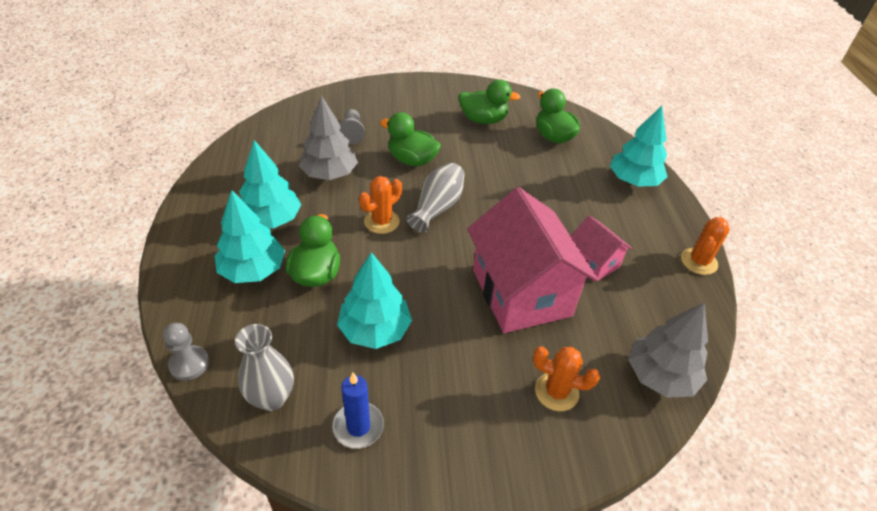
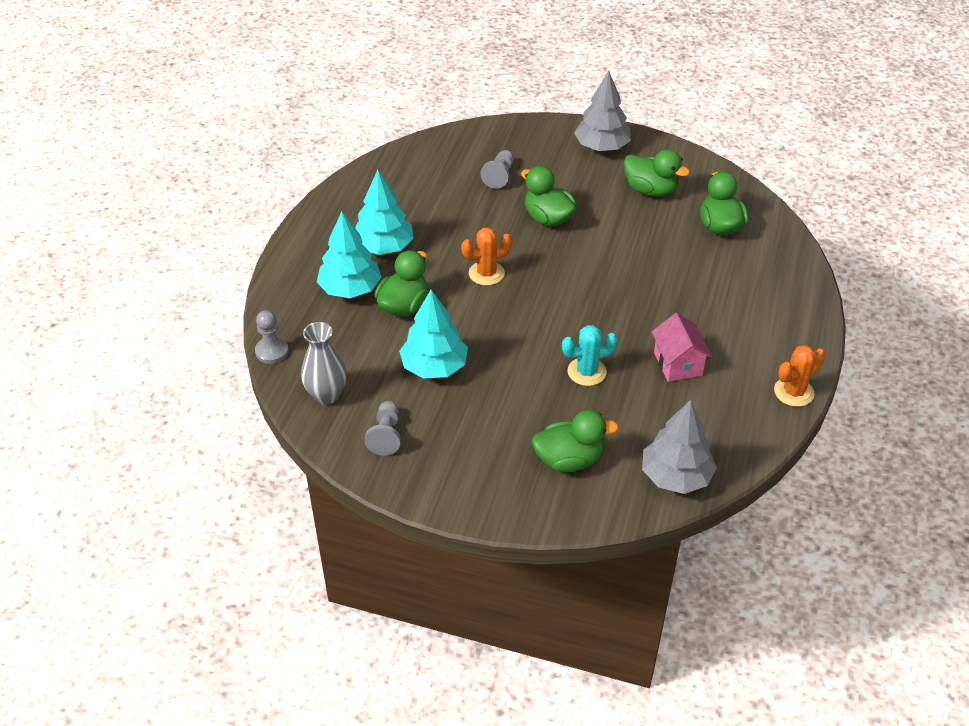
camera: 25 degrees right, 0 degrees up
grey tree [299,95,358,180] -> grey tree moved to [574,71,631,151]
blue candle [332,373,384,449] -> grey pawn [364,401,401,456]
grey vase [406,163,465,233] -> none
pink house [467,187,598,333] -> turquoise cactus [562,325,617,386]
orange cactus [533,347,600,411] -> green duck [532,410,619,473]
turquoise tree [610,106,667,187] -> none

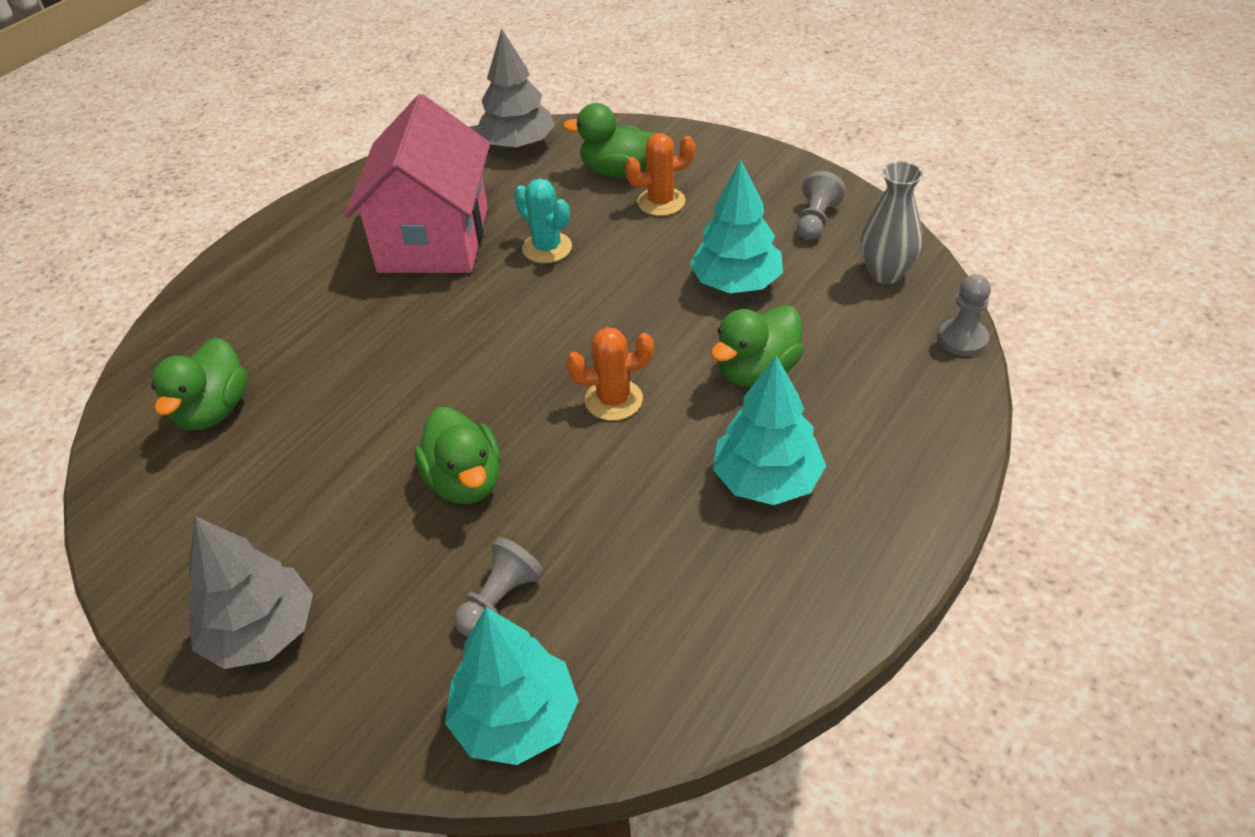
camera: 160 degrees left, 0 degrees up
turquoise tree [317,211,381,298] -> turquoise tree moved to [445,607,579,765]
turquoise cactus [562,325,617,386] -> turquoise cactus turned 45 degrees clockwise [514,179,572,263]
green duck [624,149,690,197] -> none
pink house [652,313,712,382] -> pink house [345,94,490,273], size x2.01
orange cactus [774,345,825,407] -> orange cactus moved to [625,133,695,216]

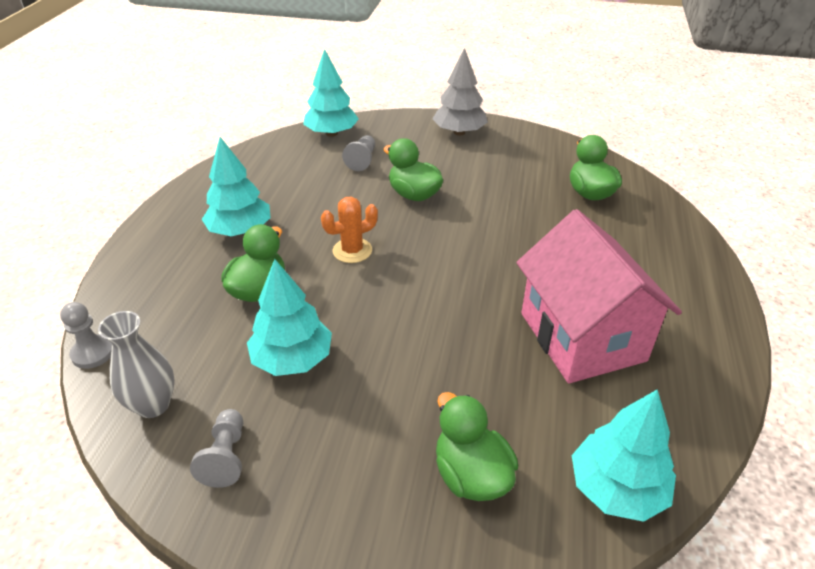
camera: 155 degrees right, 5 degrees down
grey tree [476,29,555,150] -> turquoise tree [572,389,676,522]
turquoise cactus [514,179,572,263] -> none
green duck [563,103,657,178] -> green duck turned 105 degrees counterclockwise [436,392,518,501]
orange cactus [625,133,695,216] -> none

